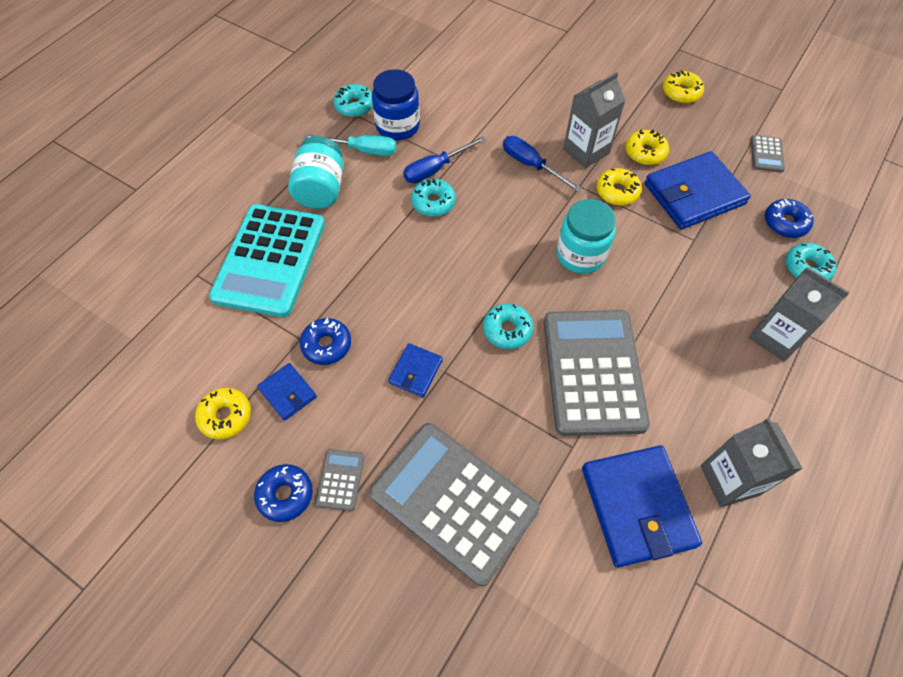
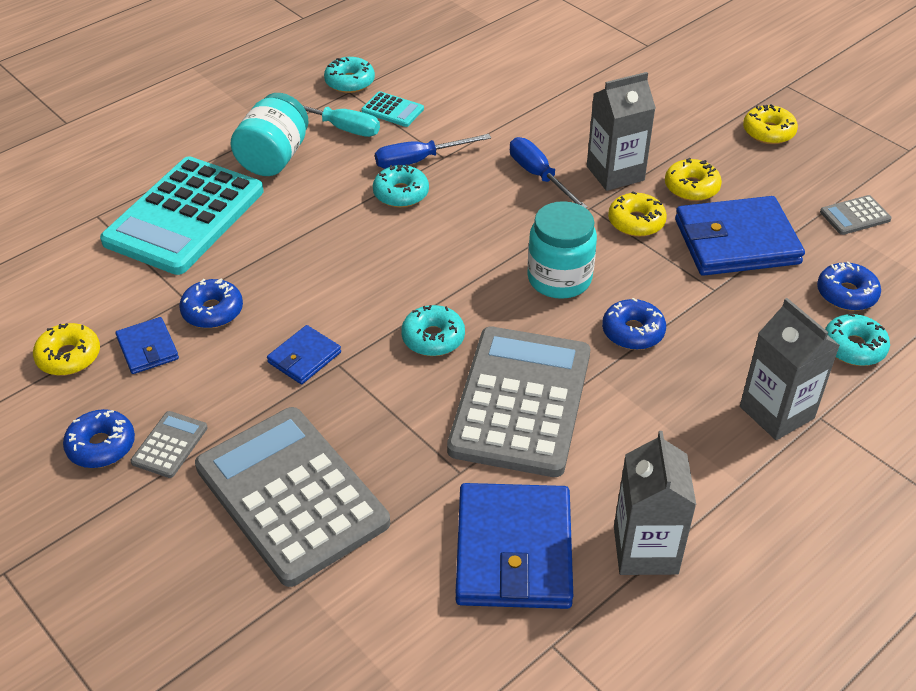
camera: 15 degrees right, 15 degrees down
blue jar [372,69,420,140] -> turquoise calculator [361,91,424,127]
grey calculator [751,135,785,172] -> grey calculator turned 45 degrees clockwise [820,195,892,235]
none -> blue donut [602,298,666,350]

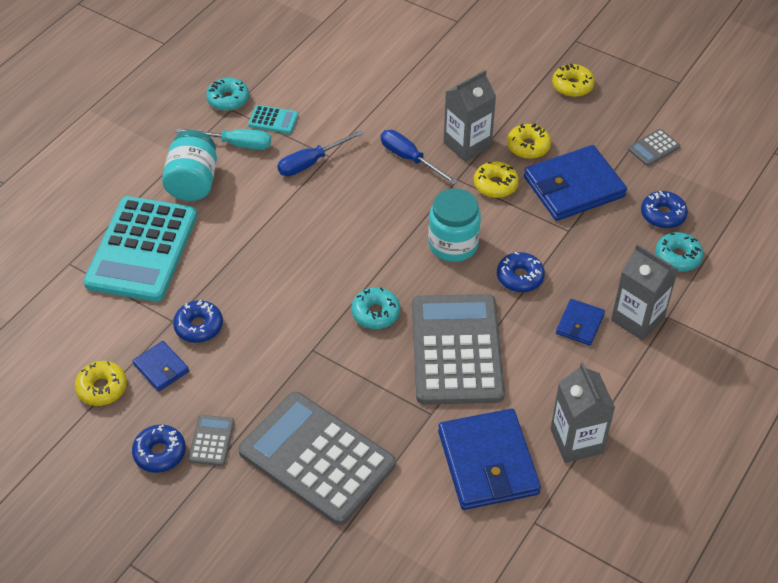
camera: 15 degrees left, 5 degrees up
blue wallet [267,325,341,384] -> blue wallet moved to [556,299,605,345]
turquoise donut [373,164,429,208] -> none

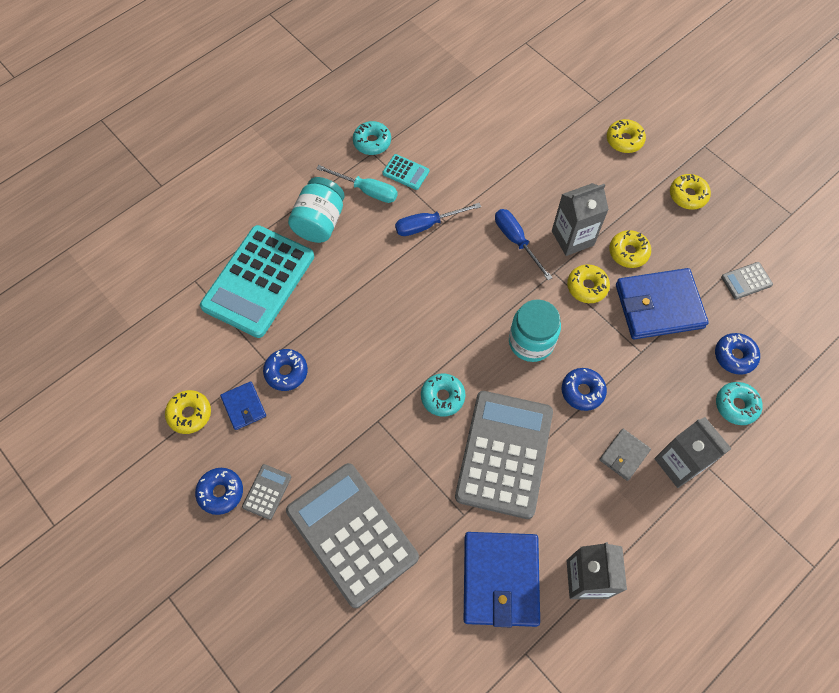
camera: 15 degrees right, 15 degrees up
blue wallet [556,299,605,345] -> grey wallet [599,429,651,481]
none -> yellow donut [607,119,646,153]

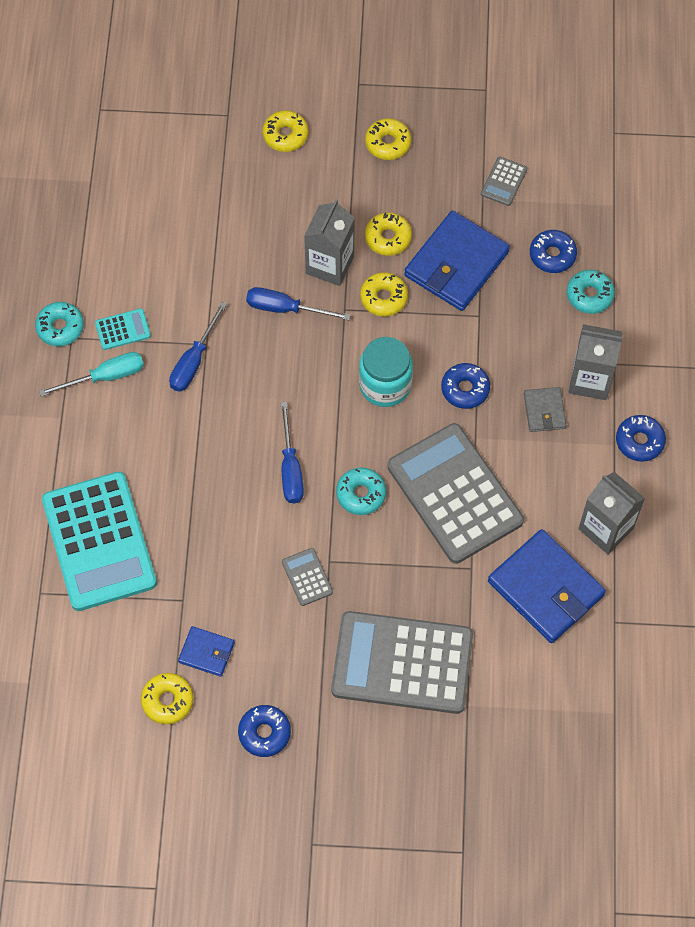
camera: 45 degrees left, 0 degrees up
grey calculator [242,464,291,520] -> grey calculator moved to [282,548,333,606]
blue donut [263,349,308,391] -> blue donut moved to [616,415,666,462]
turquoise jar [288,177,345,243] -> none
none -> blue screwdriver [280,402,304,503]

